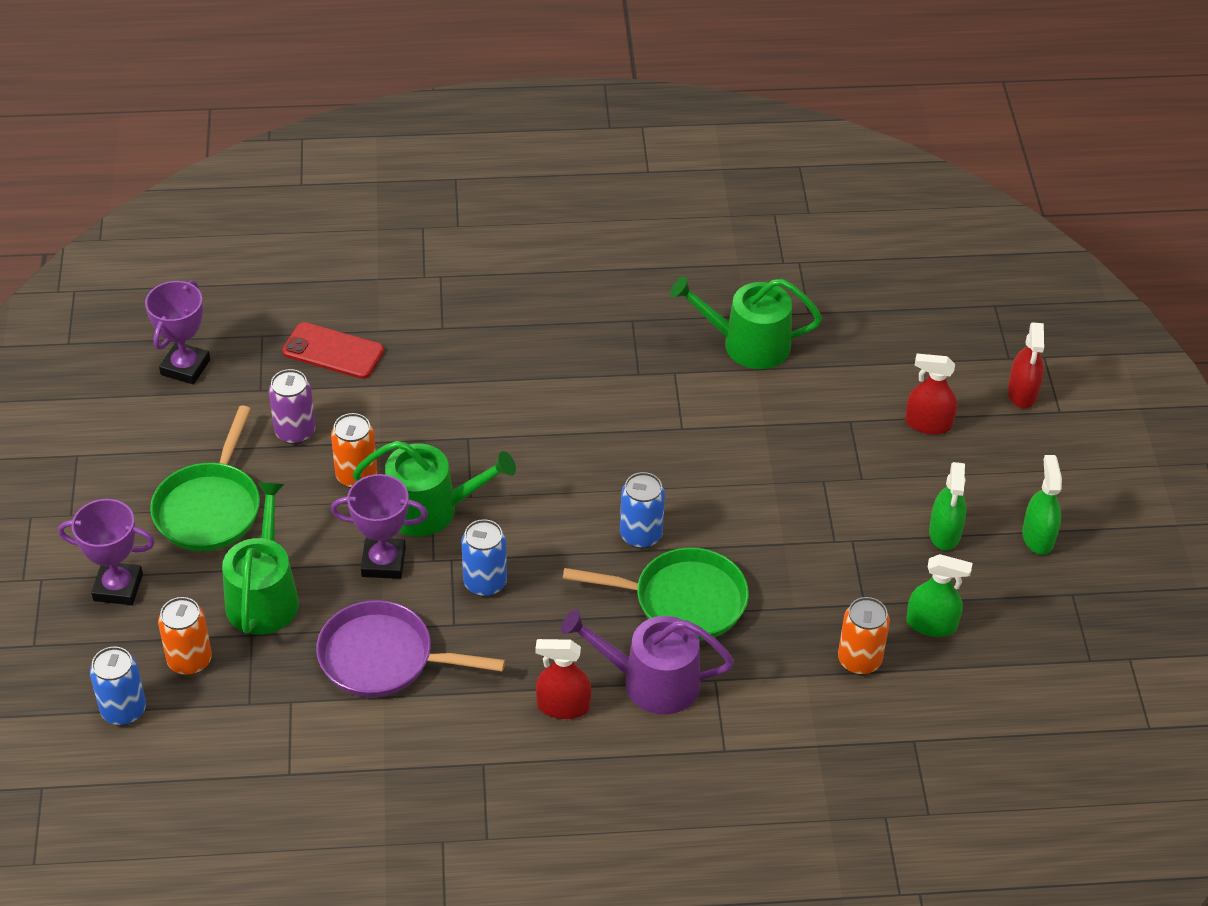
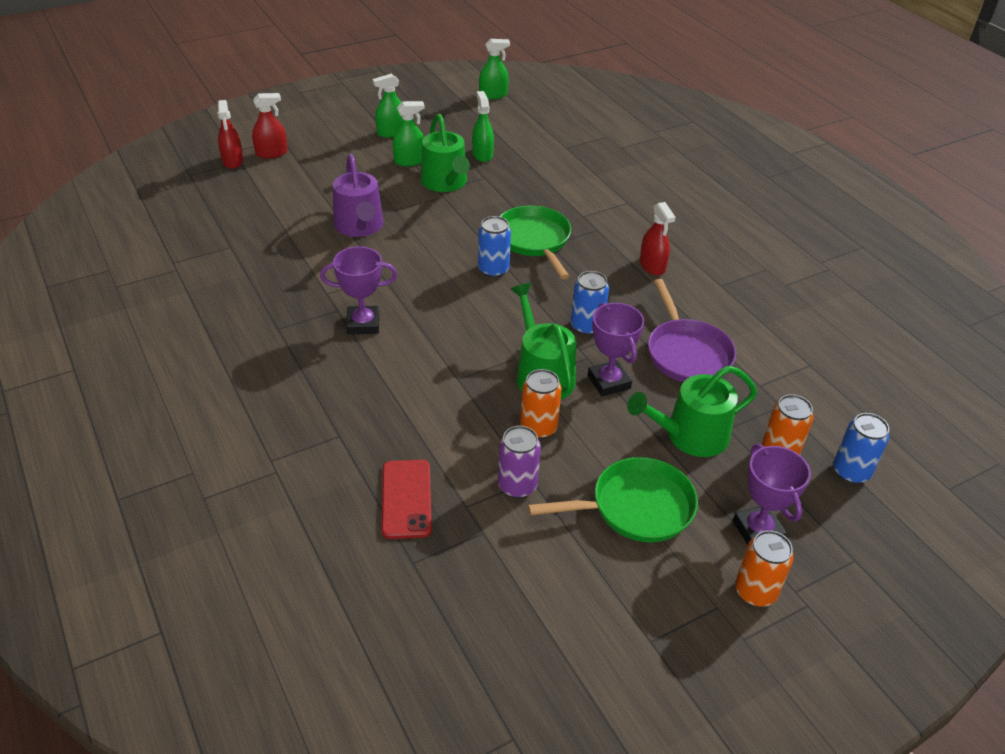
camera: 115 degrees left, 5 degrees down
purple trophy [145,280,210,384] -> purple trophy moved to [320,246,397,335]
purple watering can [561,609,734,715] -> purple watering can moved to [333,154,383,237]
green watering can [670,276,822,369] -> green watering can moved to [421,114,470,192]
orange can [838,597,890,675] -> orange can moved to [735,530,794,607]
red spray bottle [905,354,957,435] -> red spray bottle moved to [218,100,243,169]
none -> green spray bottle [479,39,510,99]

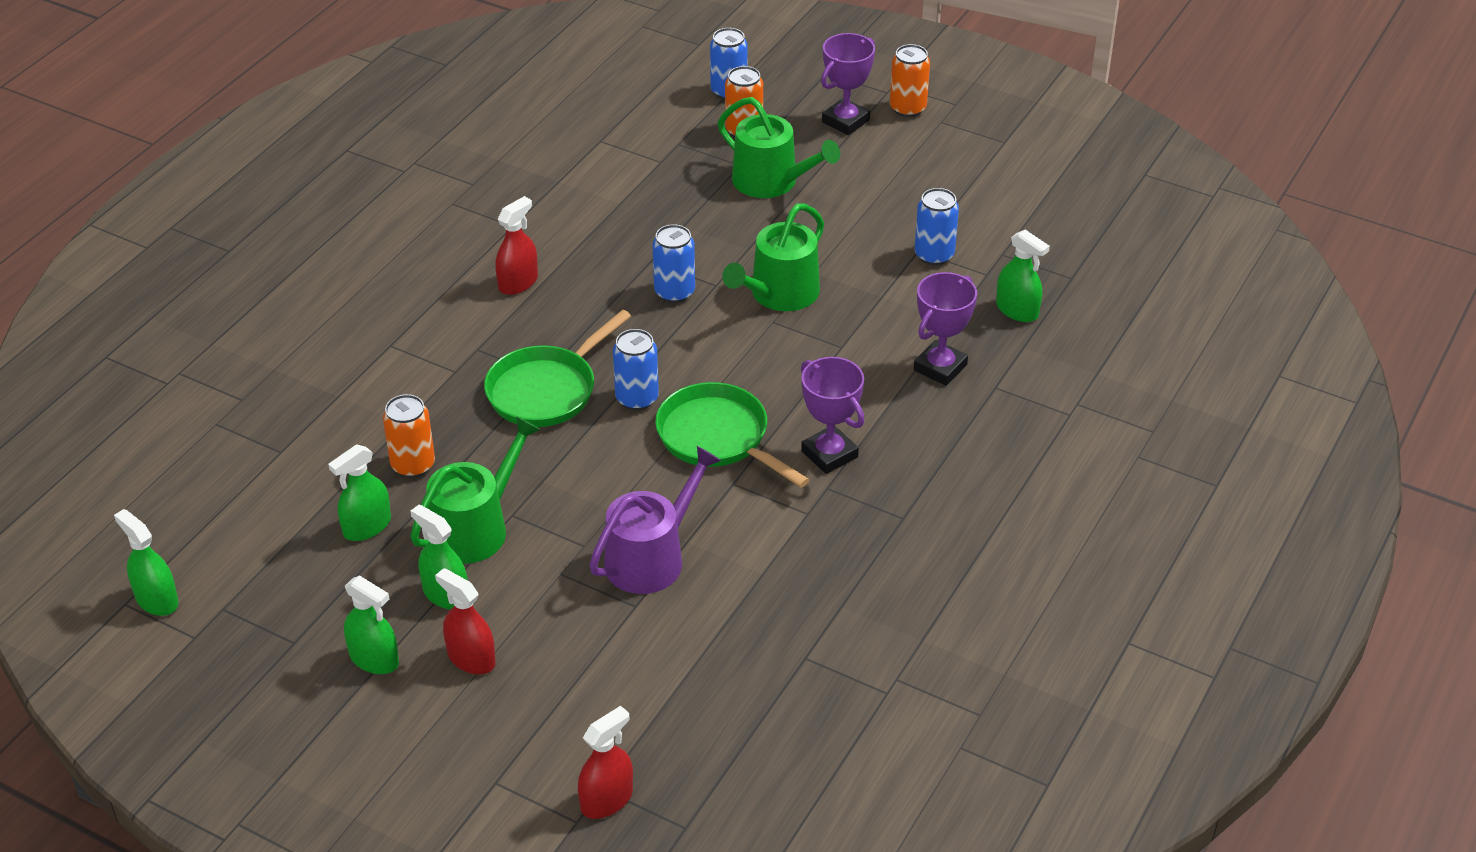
camera: 120 degrees left, 0 degrees up
red spray bottle [252,93,288,159] -> red spray bottle moved to [435,568,495,675]
red phone [382,460,432,539] -> green spray bottle [996,230,1050,322]
purple can [498,426,541,498] -> blue can [915,188,959,266]
orange can [520,369,562,439] -> orange can moved to [383,394,435,478]
green pan [528,457,698,542] -> green pan moved to [655,382,809,488]
purple trophy [588,303,644,397] -> purple trophy moved to [914,272,977,386]
purple pan [648,279,736,382] -> none

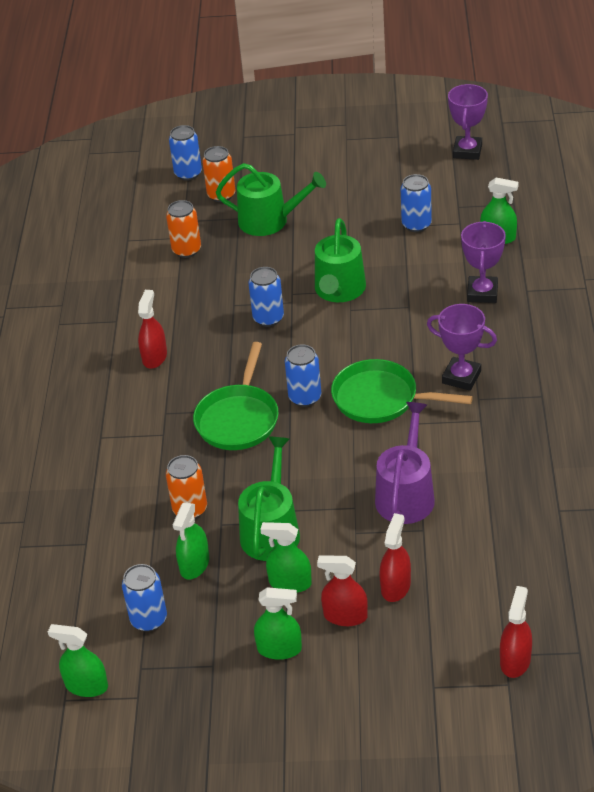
camera: 25 degrees left, 0 degrees up
purple trophy [821,33,875,135] -> purple trophy moved to [448,84,488,160]
orange can [890,44,930,117] -> orange can moved to [166,200,201,258]
none -> blue can [122,564,167,632]
none -> red spray bottle [379,513,411,602]

